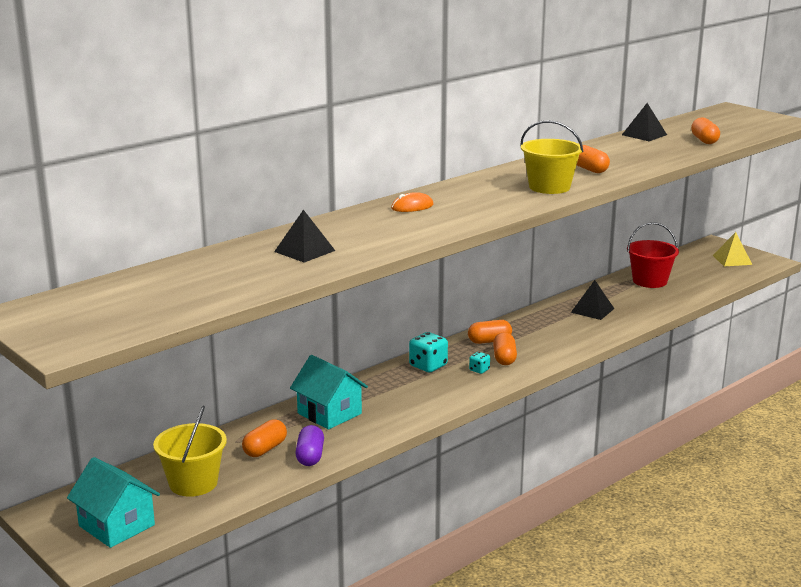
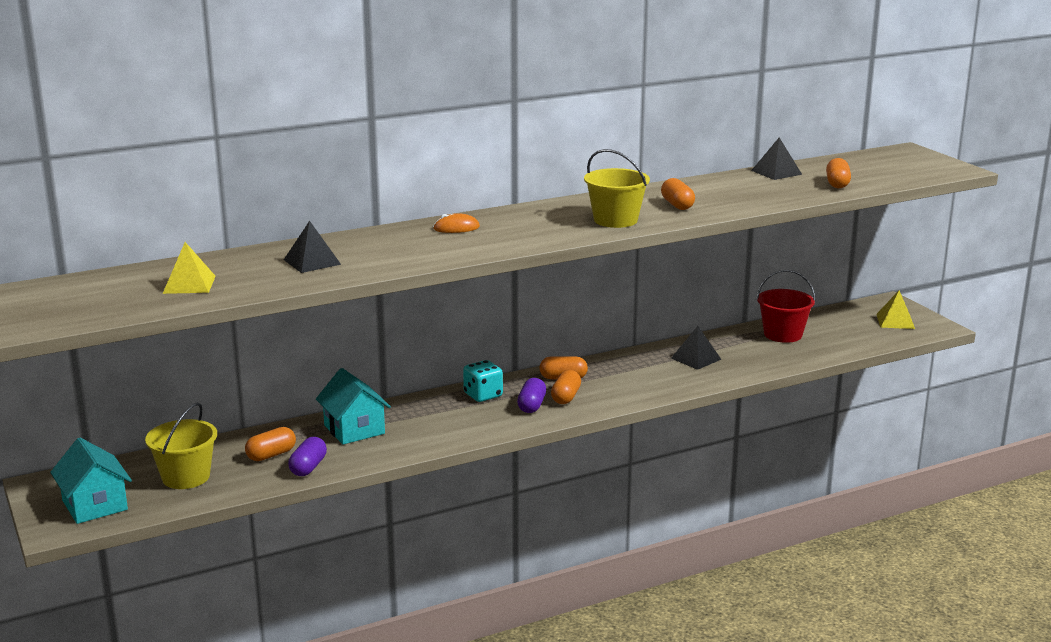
camera: 15 degrees right, 0 degrees up
turquoise dice [469,352,490,374] -> purple capsule [517,378,546,413]
none -> yellow pyramid [163,242,216,294]

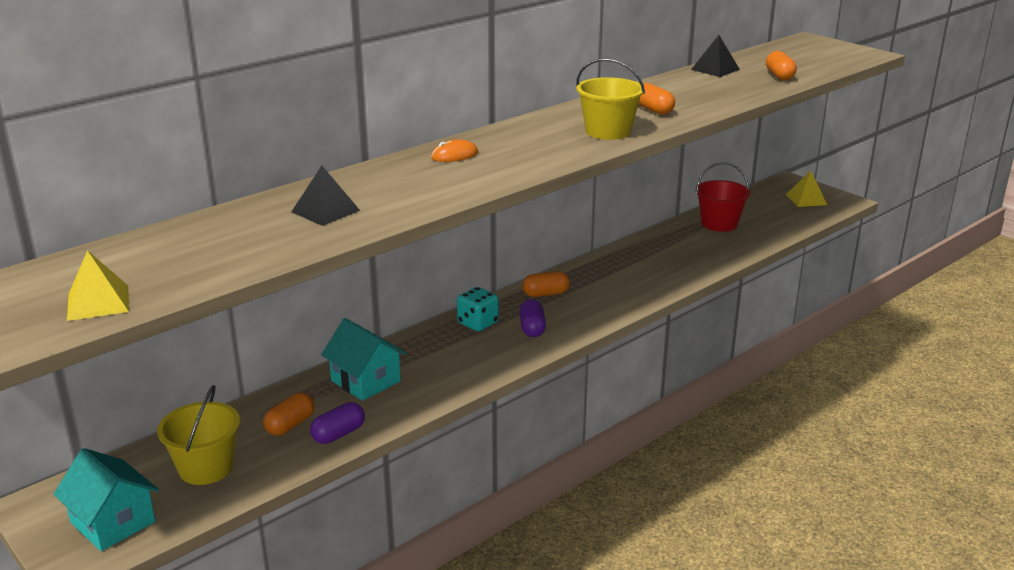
camera: 15 degrees left, 5 degrees up
yellow pyramid [163,242,216,294] -> yellow pyramid moved to [67,250,129,321]
purple capsule [288,437,327,476] -> purple capsule turned 45 degrees clockwise [310,402,365,444]
orange capsule [551,370,581,404] -> none
black pyramid [671,326,722,370] -> none

